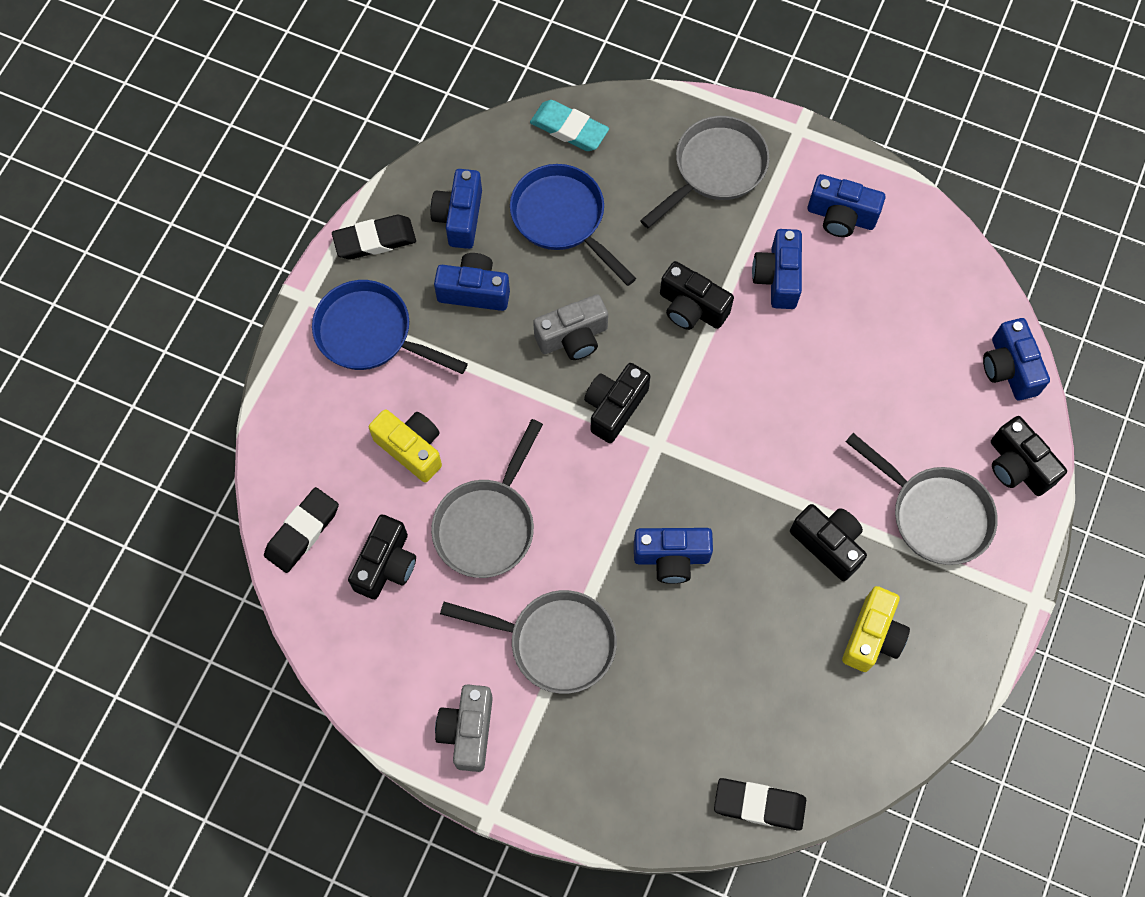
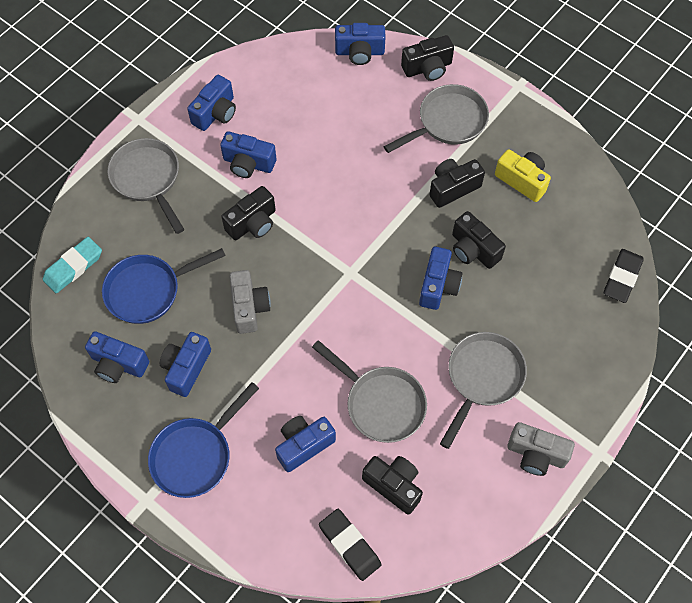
camera: 75 degrees left, 5 degrees down
black eraser [332,215,416,259] -> none
yellow camera [369,409,442,482] -> blue camera [275,416,336,472]
black camera [584,363,651,443] -> black camera moved to [452,211,506,269]

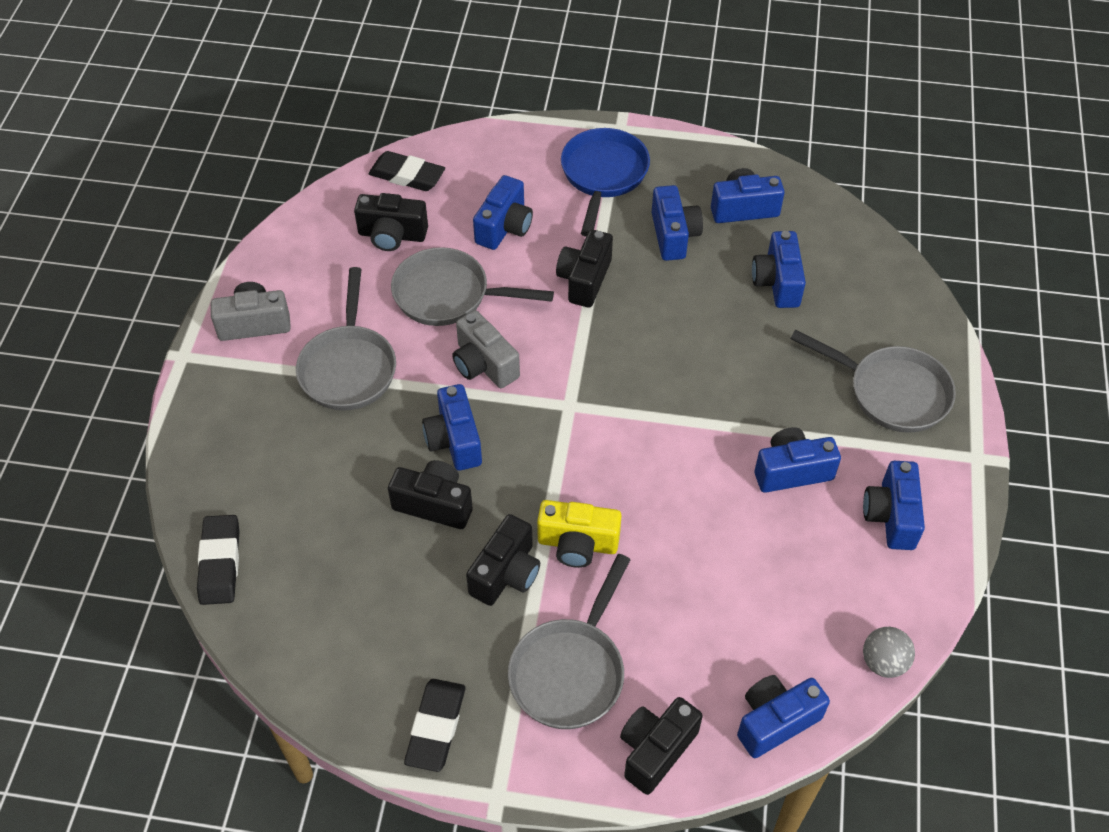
camera: 150 degrees right, 10 degrees down
turquoise eraser [43,237,102,293] -> none
blue pan [102,248,226,324] -> blue camera [752,231,806,308]
black camera [221,186,276,240] -> black camera moved to [556,230,613,308]
grey camera [230,270,271,334] -> grey camera moved to [452,310,520,388]
yellow camera [495,149,551,202] -> yellow camera moved to [537,500,622,568]
none -> black eraser [404,679,465,772]
none -> grey ball [863,627,915,678]

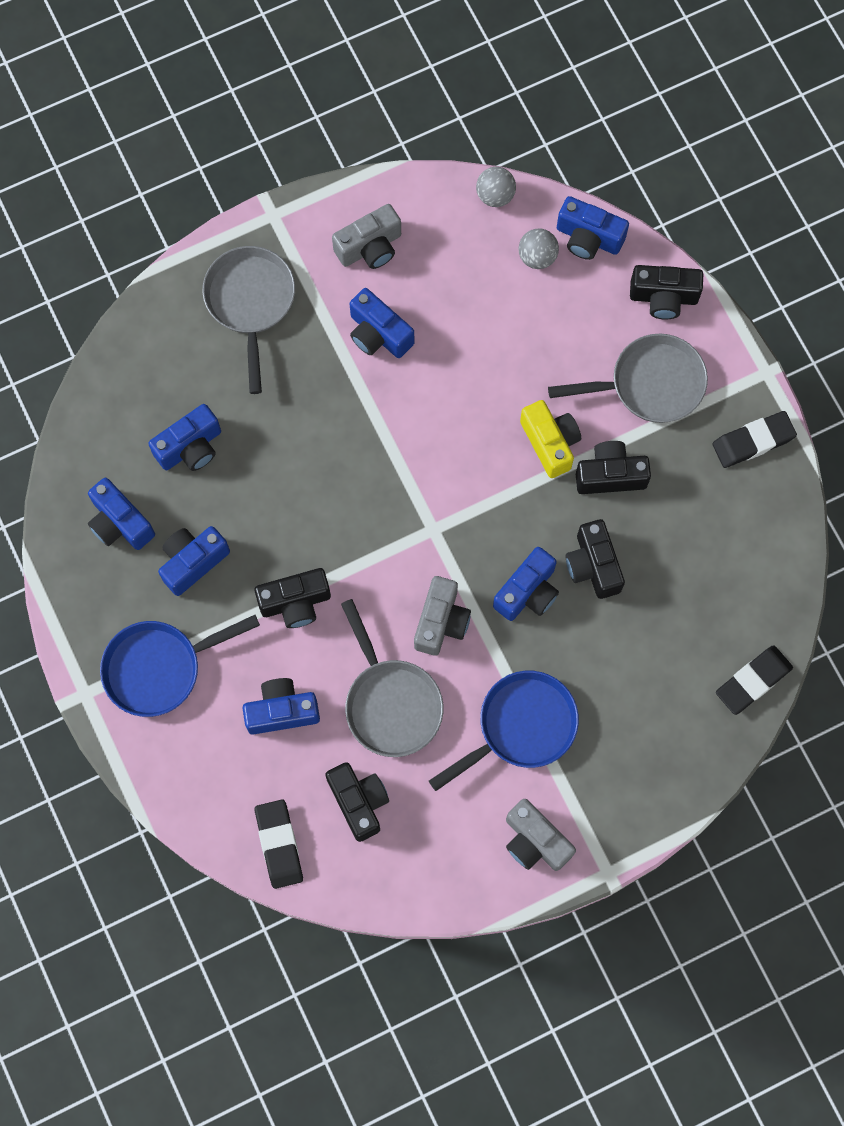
camera: 125 degrees left, 20 degrees up
grey pan [296,267,396,411] -> blue pan [429,671,579,791]
blue camera [863,461,925,550] -> grey camera [332,204,401,269]
none -> grey ball [519,228,559,269]

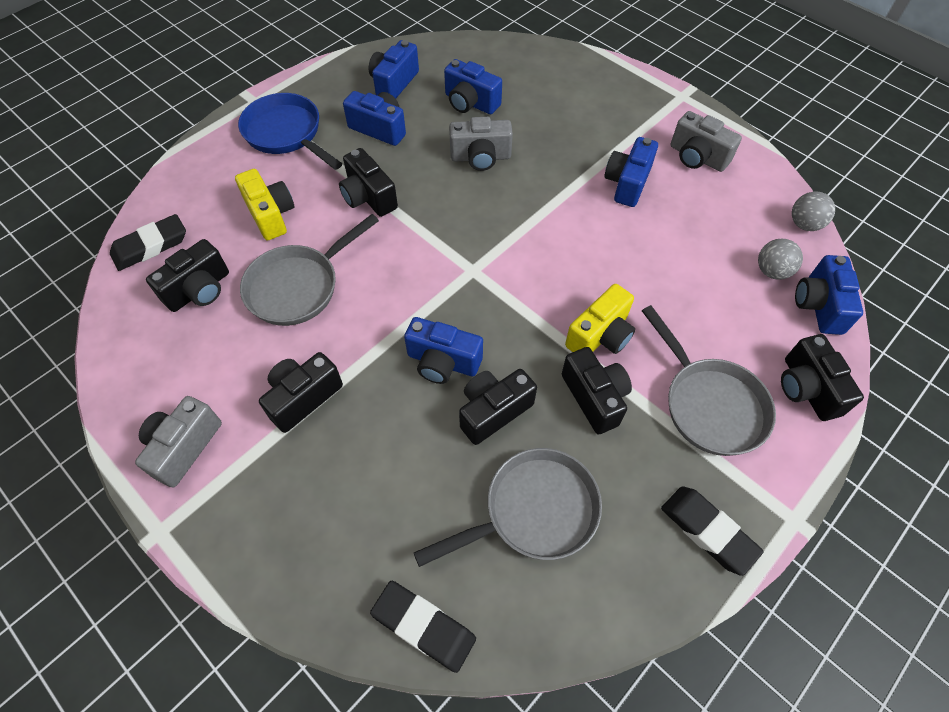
camera: 70 degrees right, 15 degrees down
grey pan [202,246,295,394] -> grey pan moved to [414,448,602,567]
blue camera [243,678,320,734] -> yellow camera [235,169,294,241]
grey camera [414,576,471,656] -> grey camera moved to [449,117,513,171]
blue pan [429,671,579,791] -> black camera [259,352,343,433]

